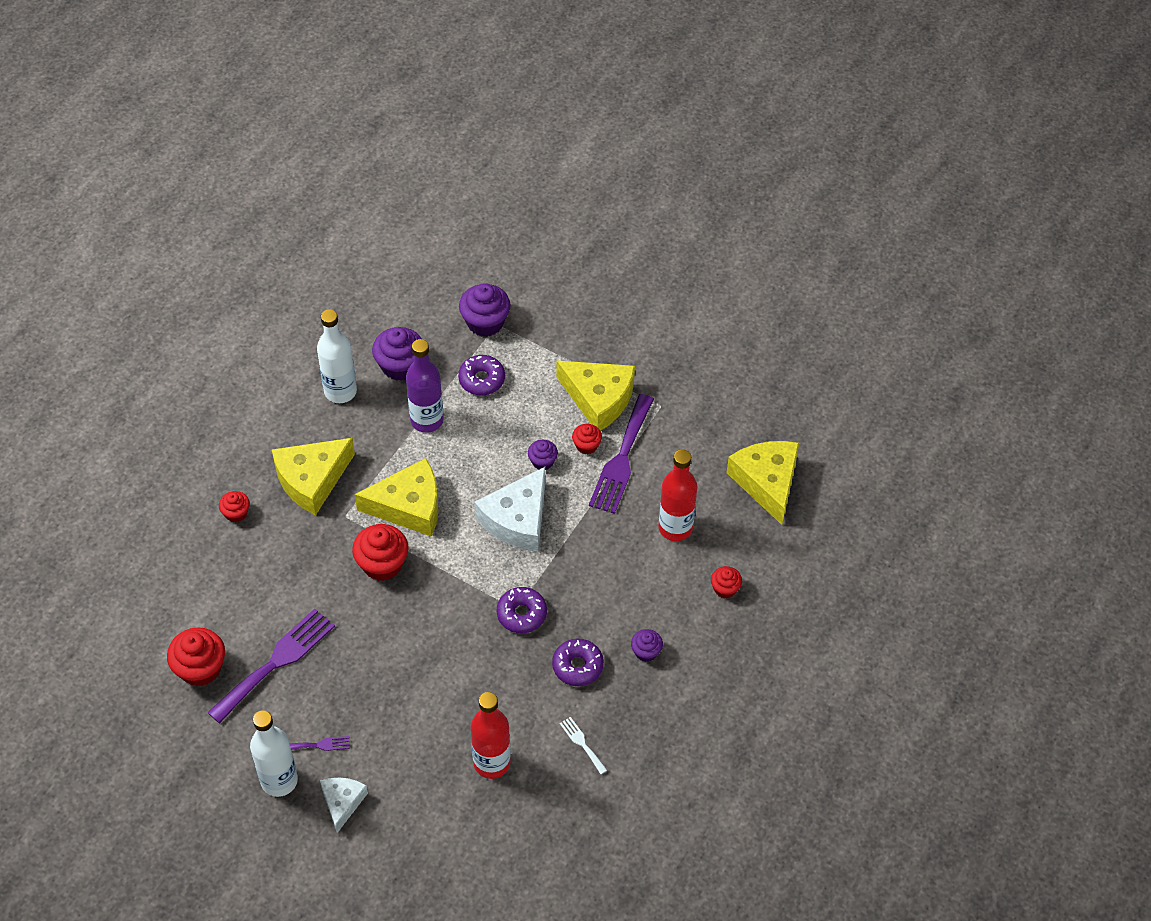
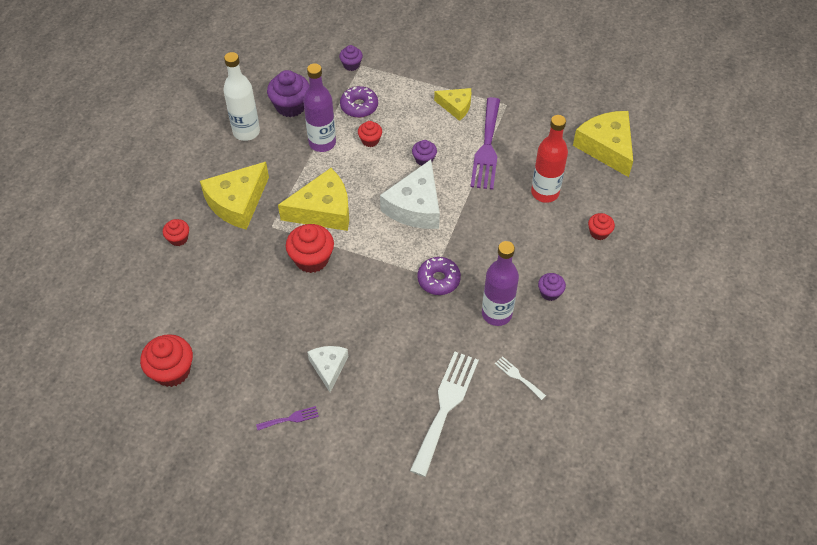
camera: 10 degrees left, 0 degrees up
purple fork [207,609,335,723] -> none
white bottle [250,710,298,797] -> none
white cheese [320,778,368,833] -> white cheese moved to [307,346,348,392]
purple cupcake [459,283,511,337] -> purple cupcake [339,45,363,71], size x0.56
red bottle [471,692,511,779] -> white fork [410,352,479,477]
purple donut [552,638,604,686] -> purple bottle [482,241,519,326]
yellow cheese [557,361,635,431] -> yellow cheese [434,88,471,121], size x0.58
red cupcake [572,424,602,454] -> red cupcake moved to [358,121,382,147]

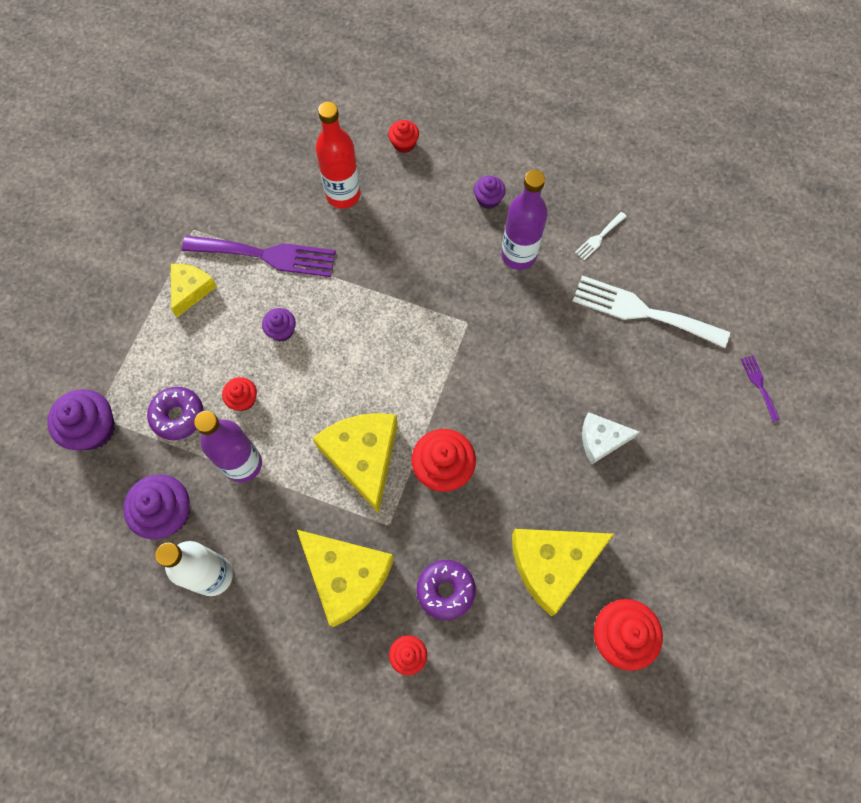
camera: 90 degrees left, 15 degrees up
purple fork [256,406,319,430] -> purple fork moved to [741,355,780,422]
purple cupcake [339,45,363,71] -> purple cupcake [47,389,115,450], size x1.78
white cheese [380,160,440,229] -> none
purple donut [417,257,461,295] -> purple donut moved to [416,560,476,620]
yellow cheese [573,111,633,177] -> yellow cheese moved to [512,529,614,616]

